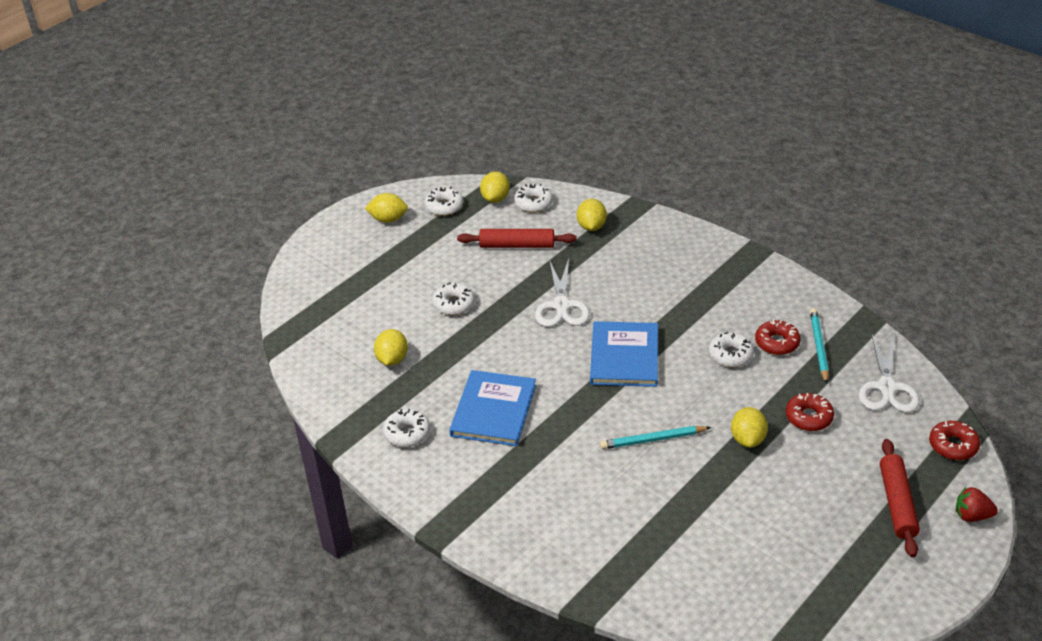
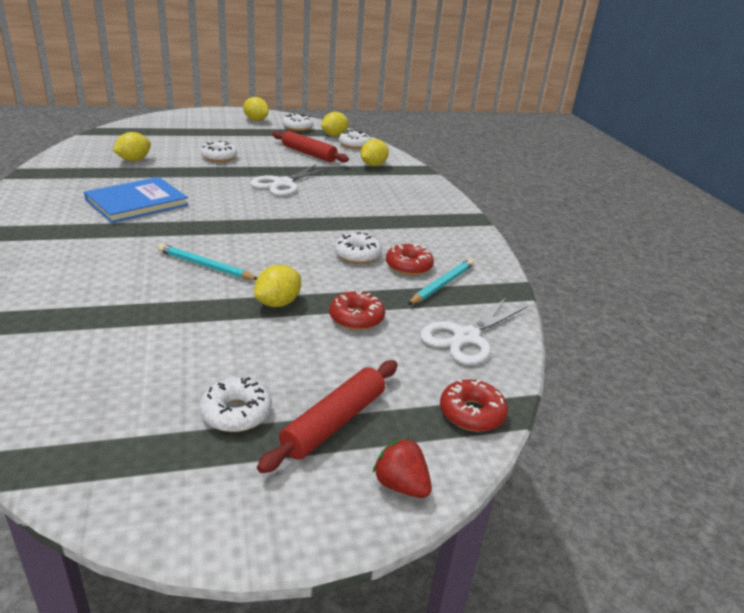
camera: 30 degrees right, 10 degrees down
white donut [383,409,430,447] -> white donut moved to [199,377,272,432]
blue book [590,321,658,387] -> none

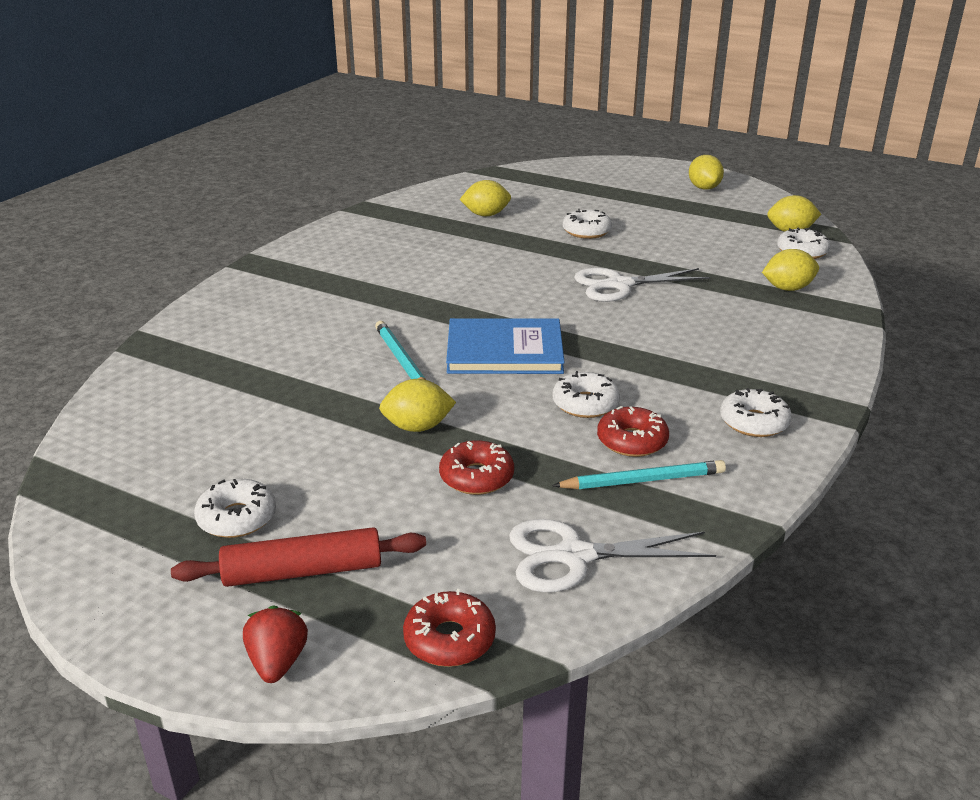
camera: 45 degrees right, 0 degrees up
blue book [84,177,188,223] -> blue book moved to [446,318,565,374]
red rolling pin [272,131,349,163] -> none
white donut [282,114,313,131] -> white donut moved to [720,388,792,437]

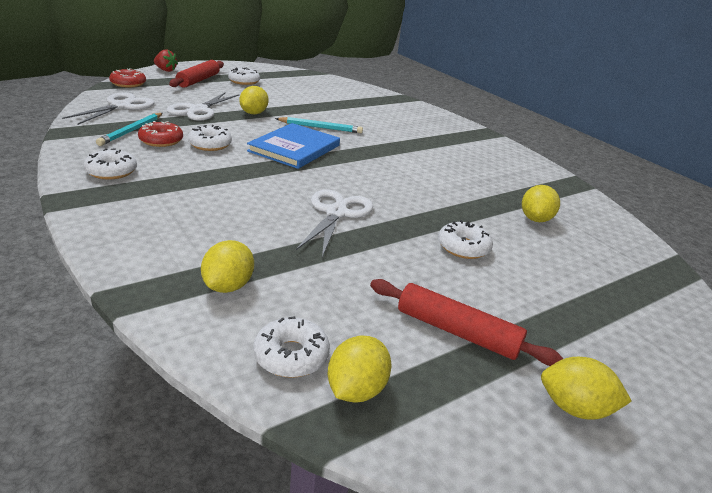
camera: 115 degrees right, 0 degrees up
red donut [439,440,514,495] -> white scissors [166,93,239,121]
none -> red rolling pin [370,279,564,366]

